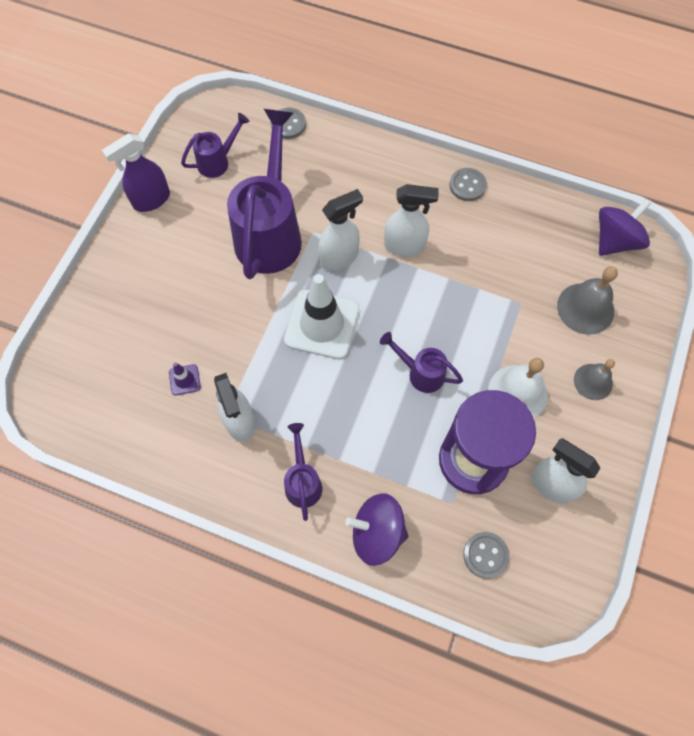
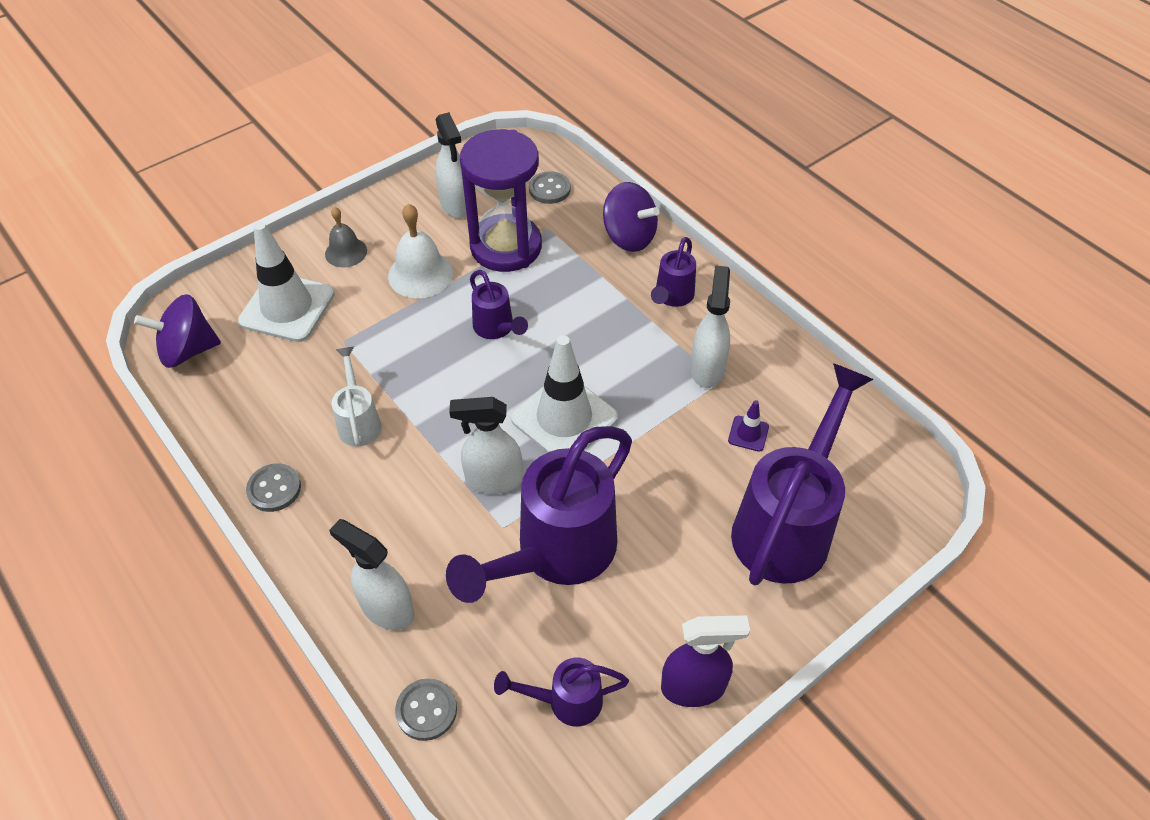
camera: 150 degrees left, 15 degrees down
white spray bottle [384,184,439,257] -> white spray bottle moved to [329,519,414,630]
grey bell [557,266,618,335] -> white traffic cone [238,222,335,342]
none -> white watering can [332,347,382,447]
none -> purple watering can [731,363,874,585]

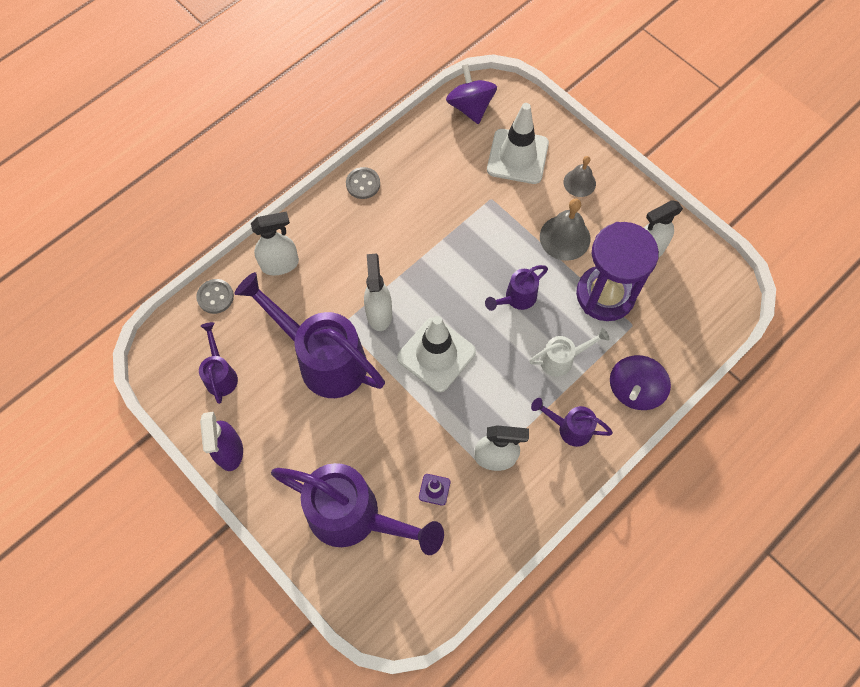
camera: 85 degrees right, 15 degrees up
white spray bottle [329,519,414,630] -> white spray bottle turned 45 degrees clockwise [251,211,299,276]
white watering can [332,347,382,447] -> white watering can moved to [529,328,609,377]
white bell [388,204,453,298] -> grey bell [540,198,590,261]
grey button [529,171,571,204] -> none

